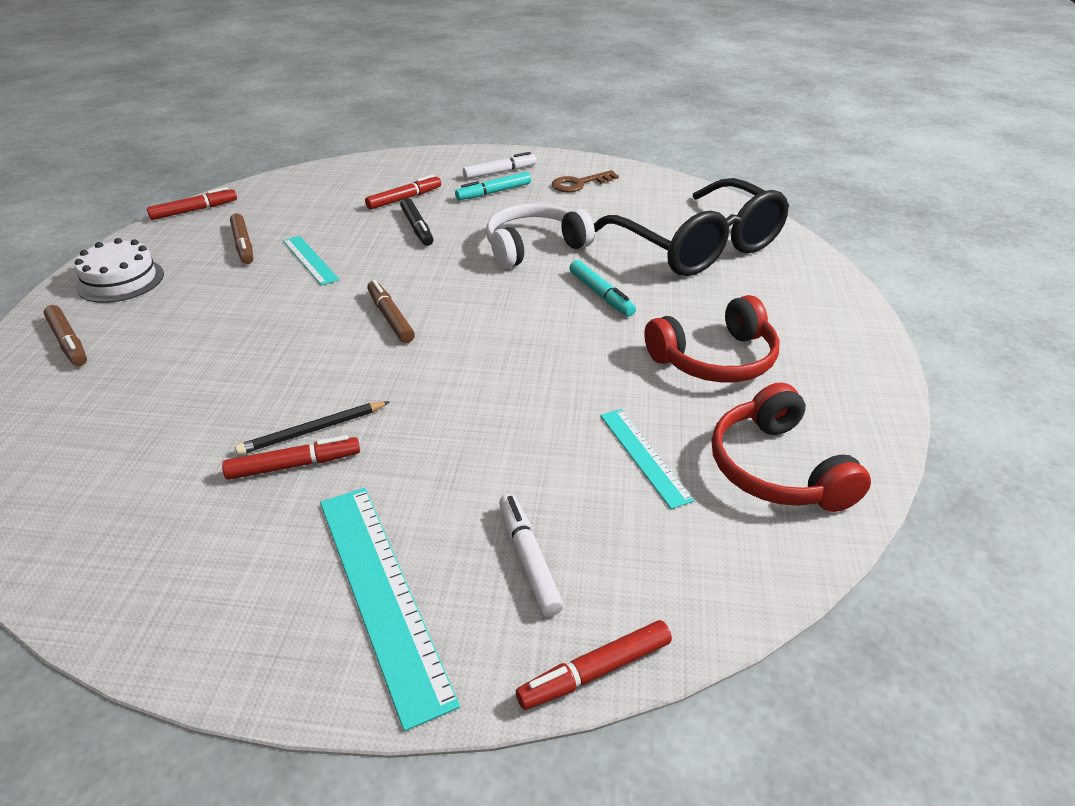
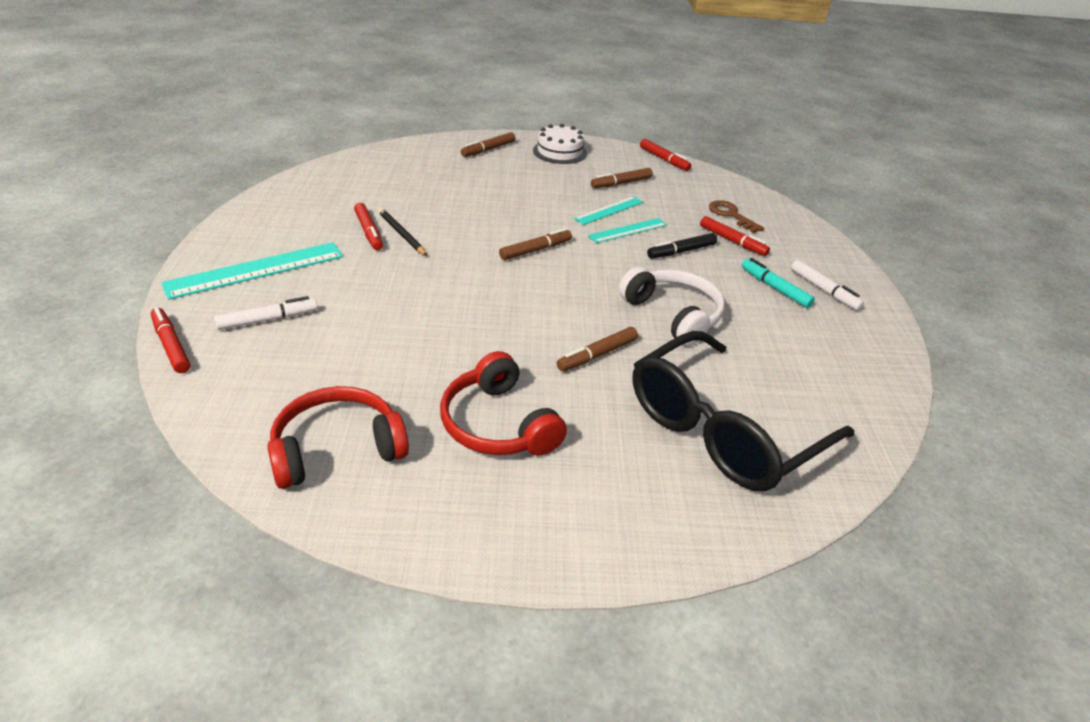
camera: 80 degrees right, 0 degrees up
brown key [552,170,619,193] -> brown key moved to [709,200,764,233]
turquoise marker [570,260,636,317] -> brown marker [557,327,638,371]
turquoise ruler [600,409,694,509] -> turquoise ruler moved to [588,218,667,243]

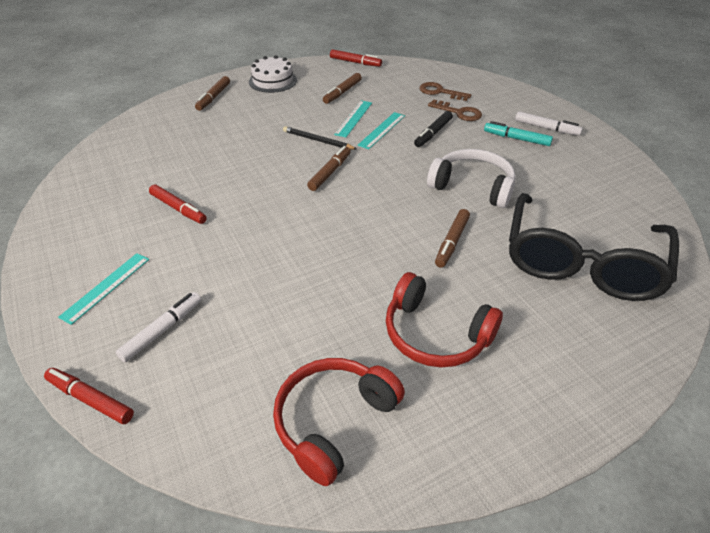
camera: 25 degrees left, 5 degrees up
turquoise ruler [161,242,343,300] -> turquoise ruler [58,253,149,325], size x0.59
black pencil [378,208,427,256] -> black pencil moved to [283,126,357,150]
red marker [700,216,770,256] -> brown key [428,99,482,121]

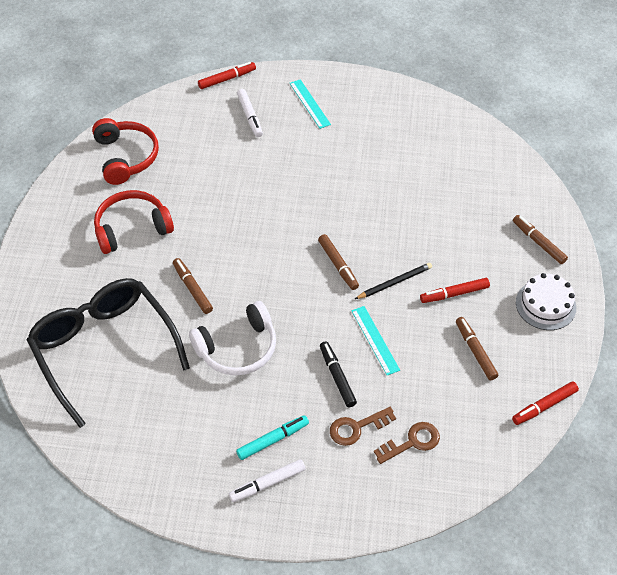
camera: 125 degrees right, 10 degrees up
red marker [149,184,207,224] -> red marker moved to [420,278,490,303]
turquoise ruler [334,100,372,137] -> none

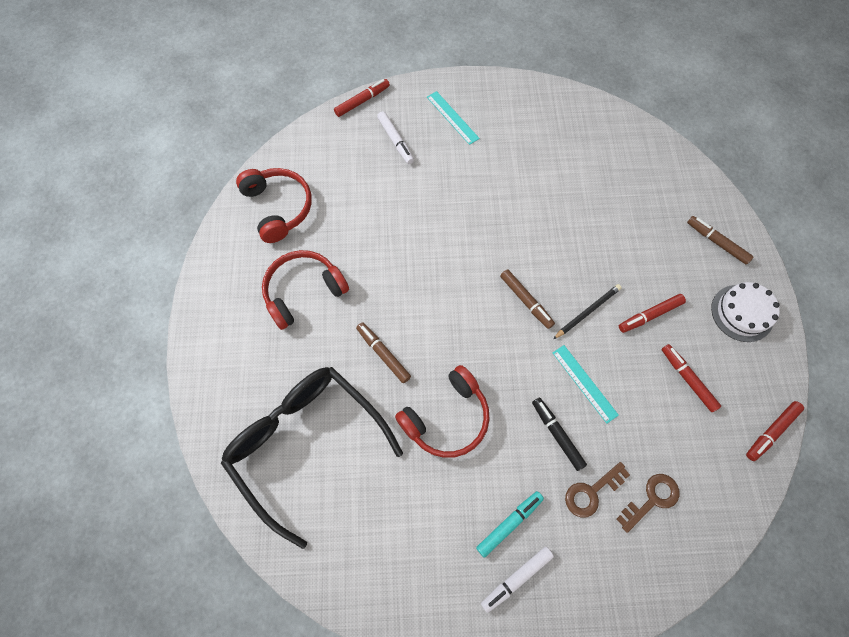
camera: 10 degrees left, 15 degrees up
white headphones [189,301,276,375] -> red headphones [395,365,490,458]
brown marker [456,317,498,380] -> red marker [661,344,721,412]

